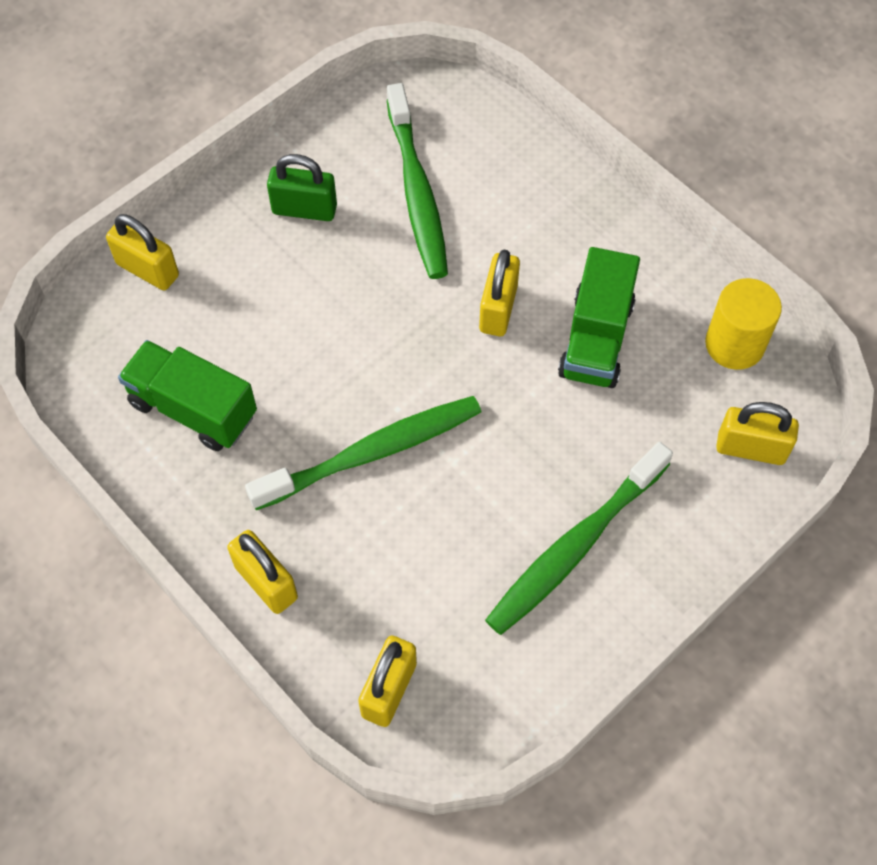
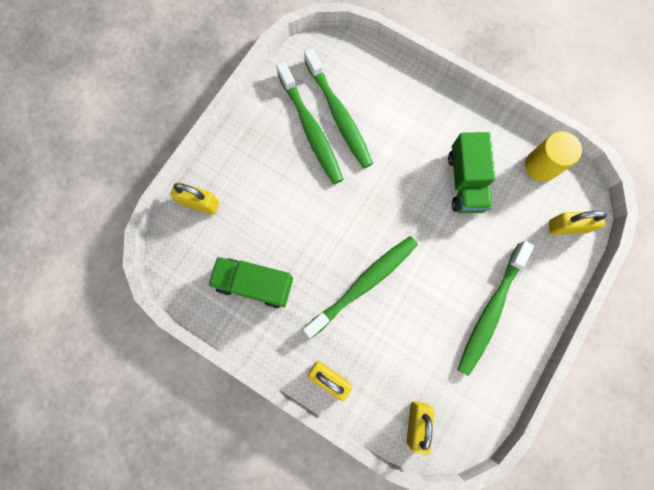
camera: 15 degrees left, 15 degrees up
green padlock [267,154,337,221] -> none
yellow padlock [479,250,520,336] -> none
none -> green toothbrush [277,62,343,184]

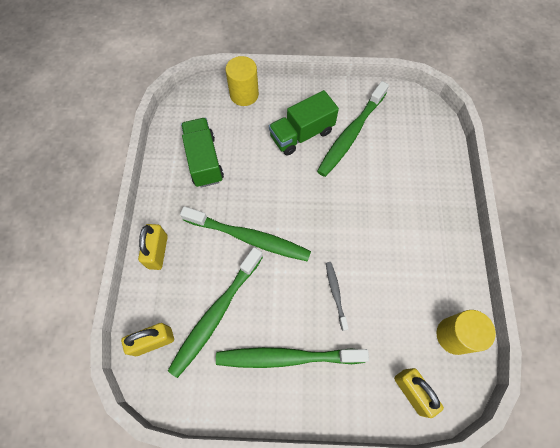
camera: 60 degrees right, 10 degrees down
yellow padlock [171,182,219,215] -> yellow cylinder [225,56,259,106]
green toothbrush [304,48,373,168] -> green toothbrush moved to [168,247,263,378]
green truck [448,132,495,213] -> green truck moved to [269,90,339,156]
none -> grey toothbrush [326,262,349,331]

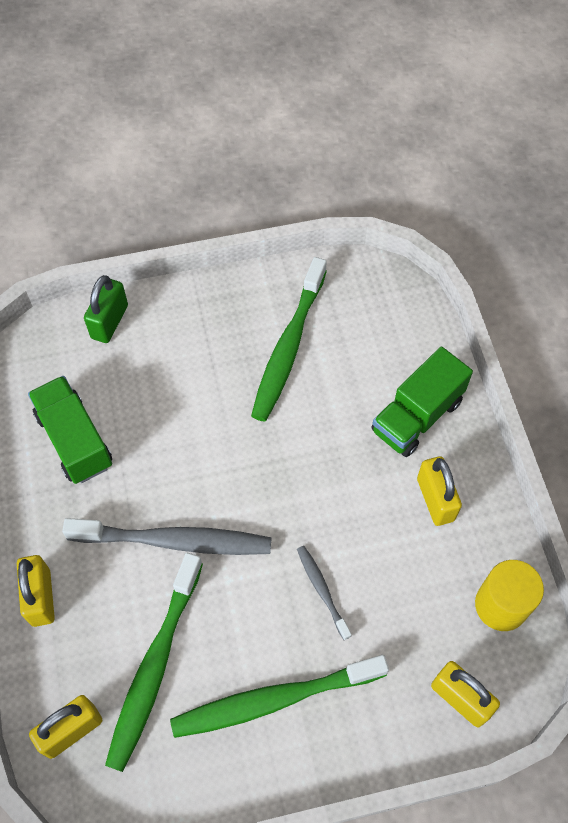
camera: 15 degrees left, 5 degrees down
green toothbrush [180,206,311,262] -> grey toothbrush [62,518,272,555]
yellow cylinder [225,56,259,106] -> green padlock [84,275,128,343]
green truck [269,90,339,156] -> green truck moved to [371,347,473,457]
none -> yellow padlock [417,456,462,526]

